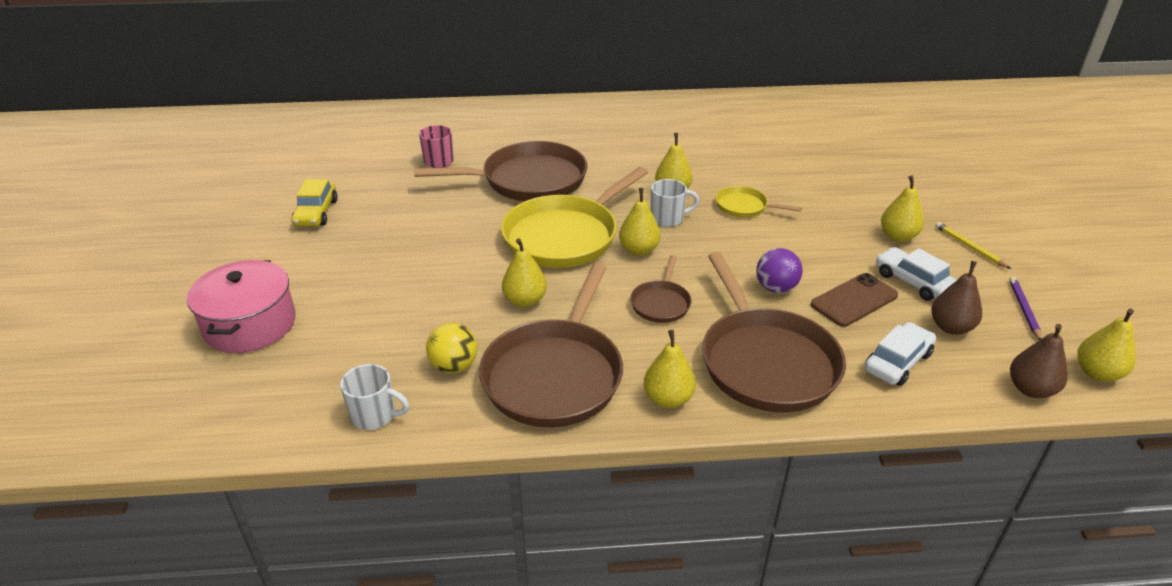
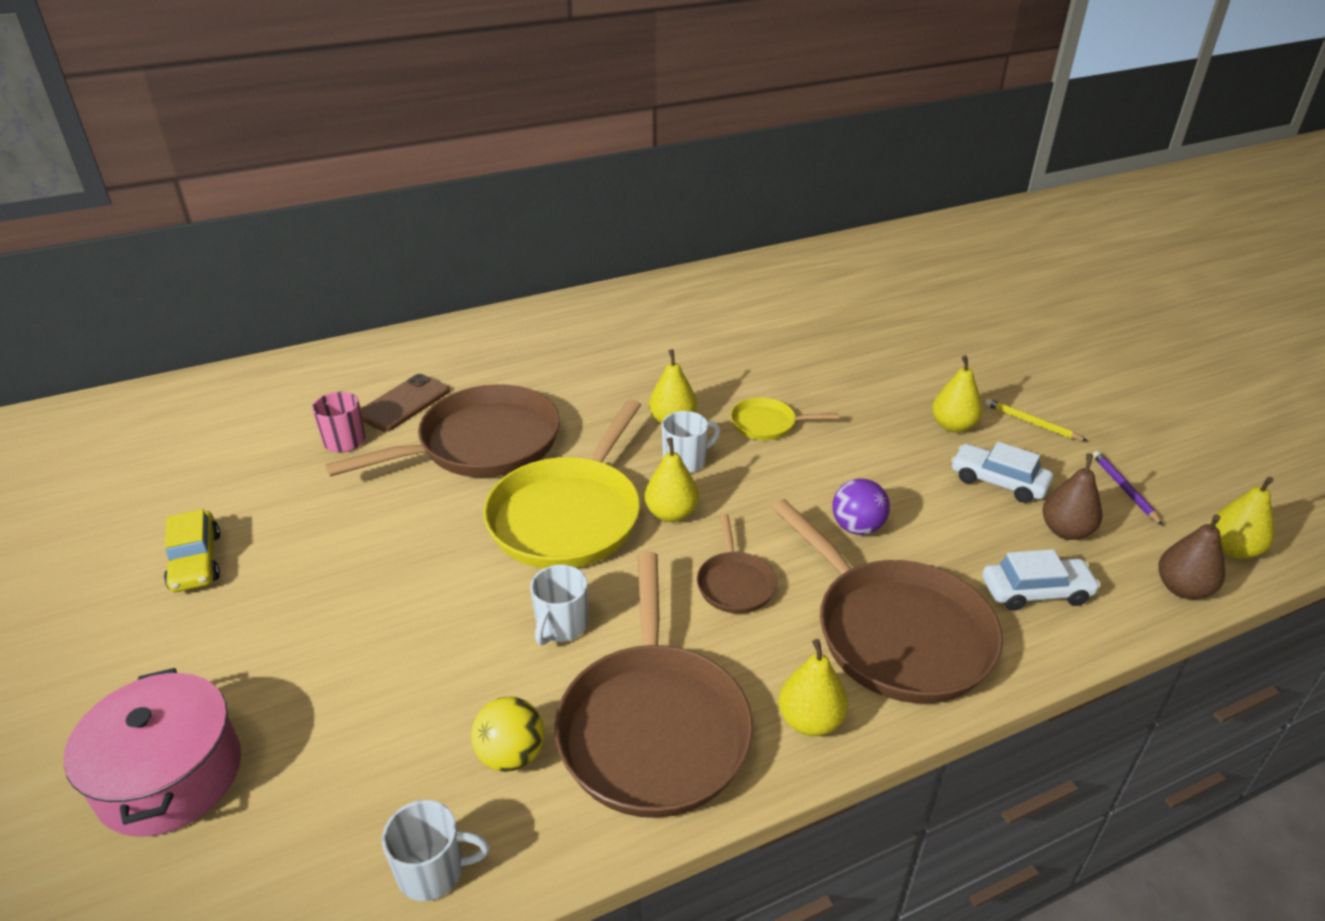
camera: 20 degrees left, 0 degrees up
yellow pear [502,238,547,307] -> white mug [530,565,588,645]
brown phone [811,273,898,327] -> brown phone moved to [360,374,450,432]
white car [865,322,936,386] -> white car turned 60 degrees clockwise [982,549,1101,611]

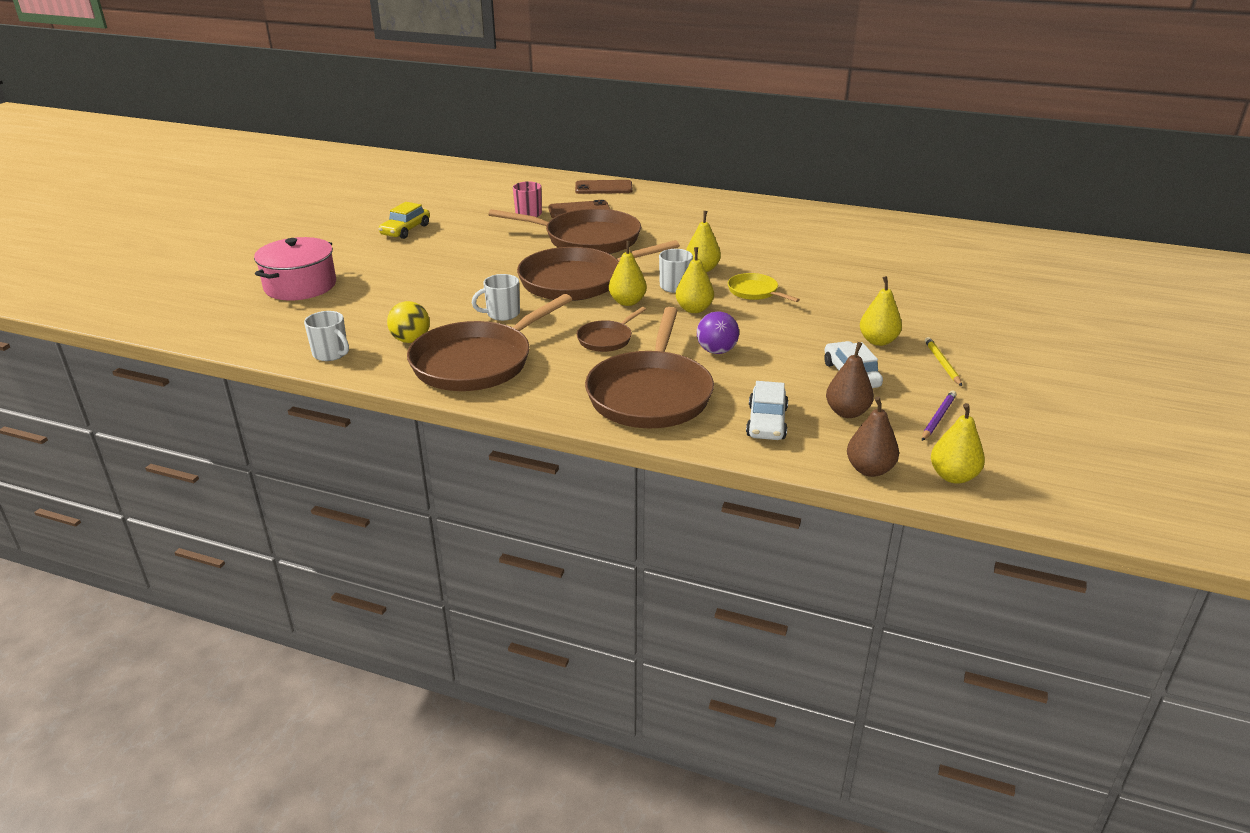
camera: 45 degrees right, 5 degrees down
yellow pan [483,399,641,568] -> brown pan [517,240,680,301]
yellow pear [778,639,848,736] -> yellow pear moved to [675,247,714,313]
white car [982,549,1101,611] -> white car turned 60 degrees clockwise [746,381,788,440]
none -> brown phone [575,180,633,194]

